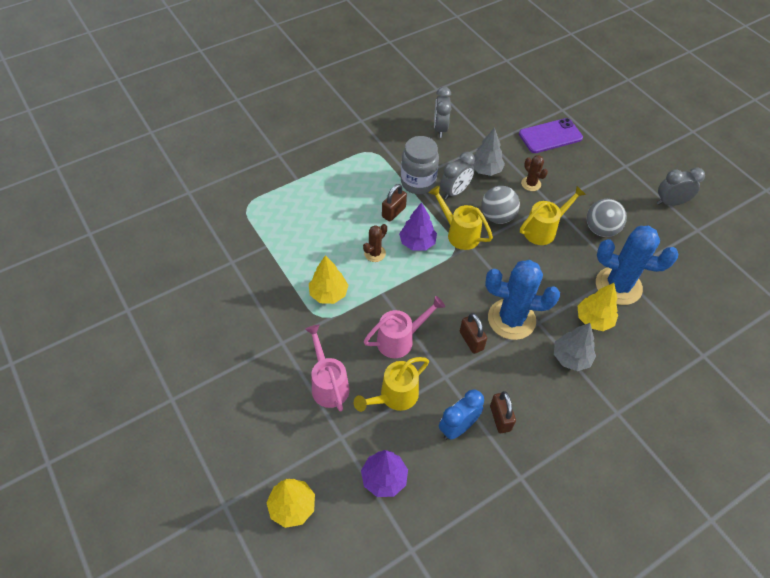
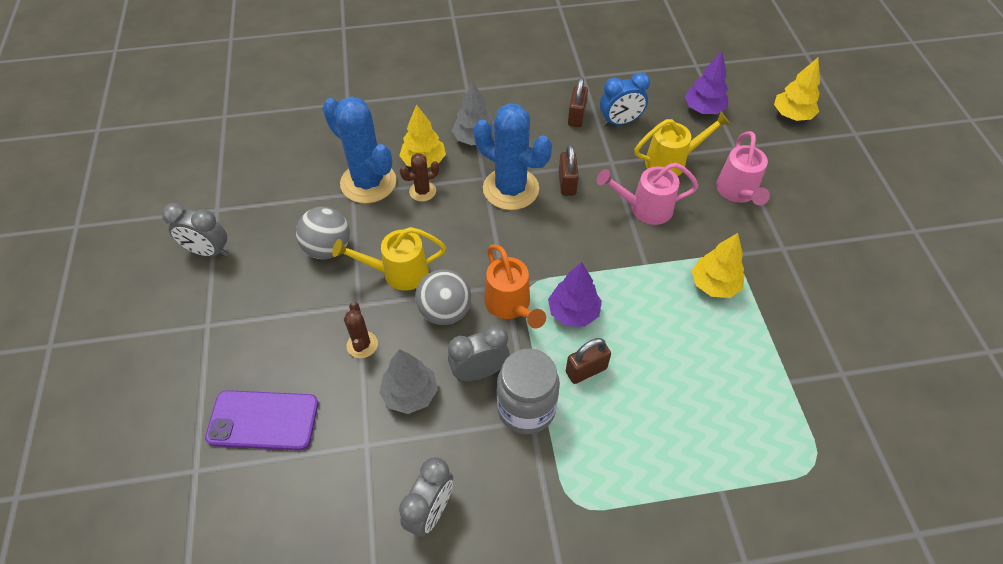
camera: 155 degrees left, 0 degrees up
brown cactus [363,224,387,262] -> brown cactus moved to [400,153,439,202]
yellow watering can [429,185,493,250] -> orange watering can [484,244,546,328]

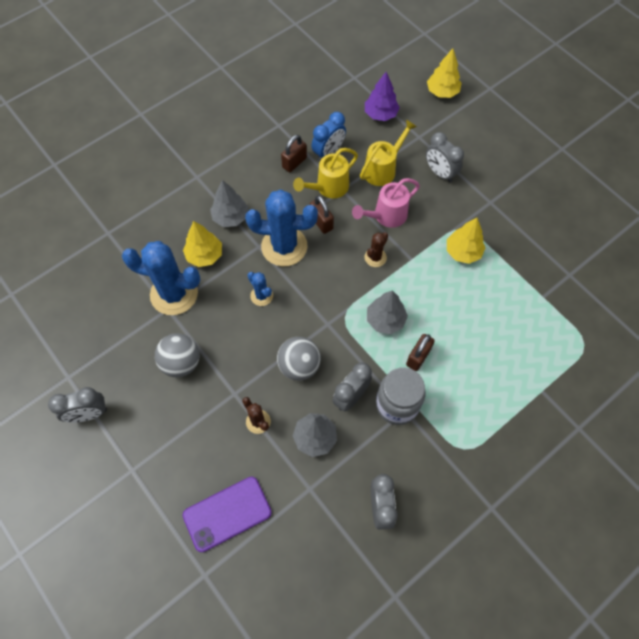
camera: 30 degrees left, 10 degrees up
yellow watering can [332,227,446,291] -> yellow watering can moved to [293,148,358,199]
brown cactus [400,153,439,202] -> brown cactus moved to [364,232,388,267]
orange watering can [484,244,546,328] -> none
purple tree [548,262,602,327] -> grey tree [367,290,408,334]
brown padlock [568,77,588,127] -> brown padlock turned 60 degrees clockwise [281,135,307,172]
pink watering can [716,131,770,205] -> grey clock [426,132,464,182]
none -> blue cactus [247,272,273,306]

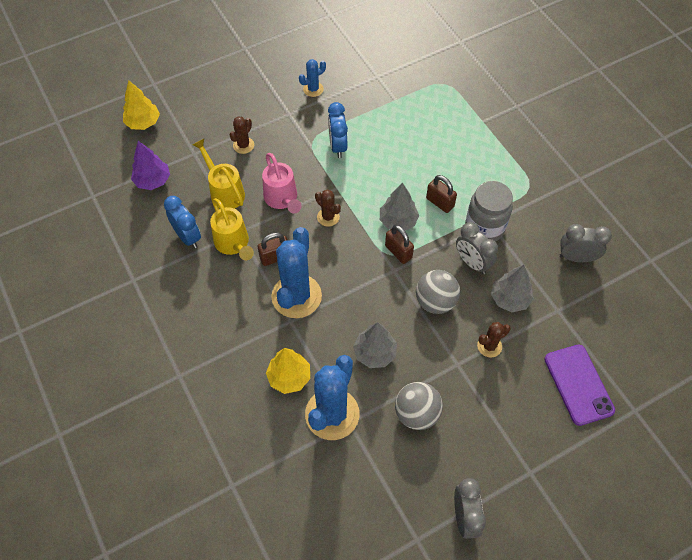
camera: 80 degrees left, 5 degrees down
grey tree [210,180,248,227] -> grey tree moved to [353,322,397,368]
blue cactus [247,272,273,306] -> blue cactus moved to [299,59,326,97]
brown padlock [281,135,307,172] -> brown padlock moved to [385,225,414,264]
grey clock [426,132,464,182] -> brown cactus [229,116,254,154]
yellow tree [447,218,485,264] -> blue clock [328,102,348,158]

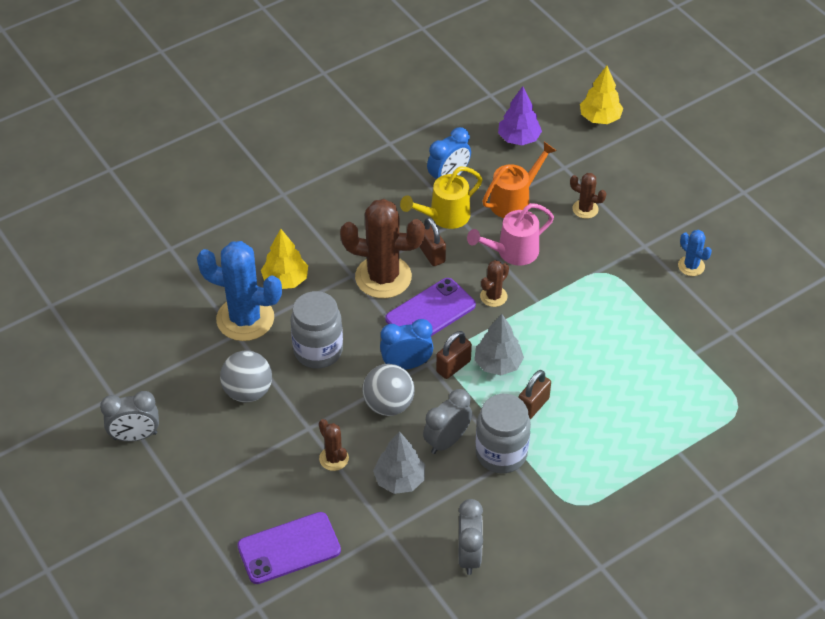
camera: 85 degrees right, 10 degrees down
yellow watering can [193,139,245,209] -> orange watering can [482,142,557,218]
blue cactus [271,227,322,318] -> brown cactus [340,199,425,298]
blue clock [328,102,348,158] -> blue clock moved to [380,319,434,370]
grey tree [353,322,397,368] -> grey jar [290,291,343,369]
none -> purple phone [385,278,476,336]

